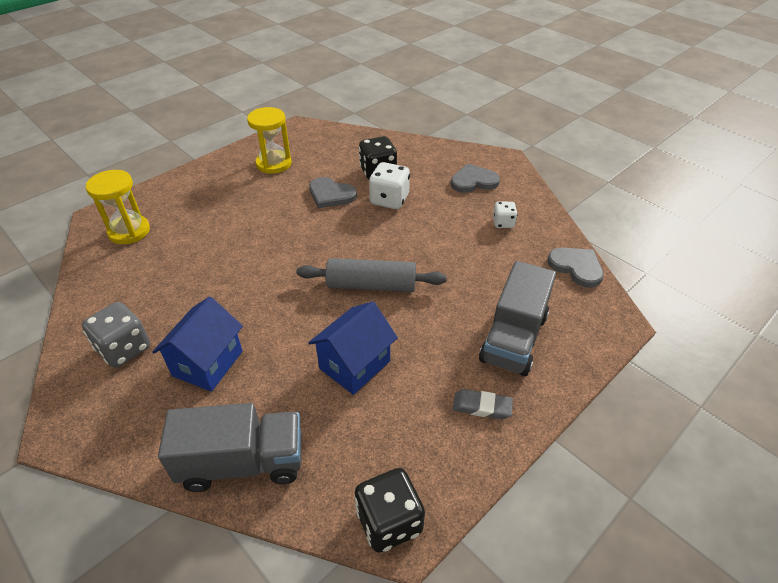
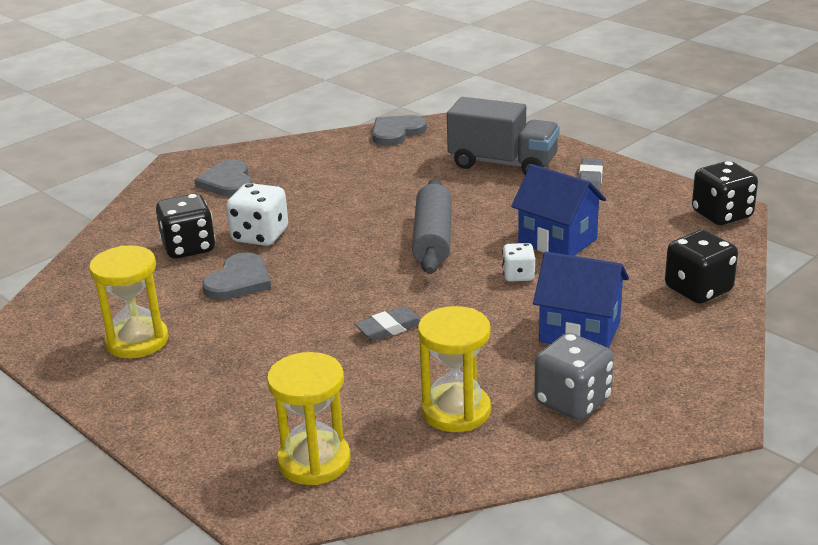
camera: 90 degrees left, 15 degrees down
grey truck [158,403,302,492] -> black dice [665,230,738,304]
white dice [493,202,518,228] -> white dice moved to [502,243,535,282]
none -> grey eraser [355,306,421,341]
none -> yellow hourglass [418,306,491,432]

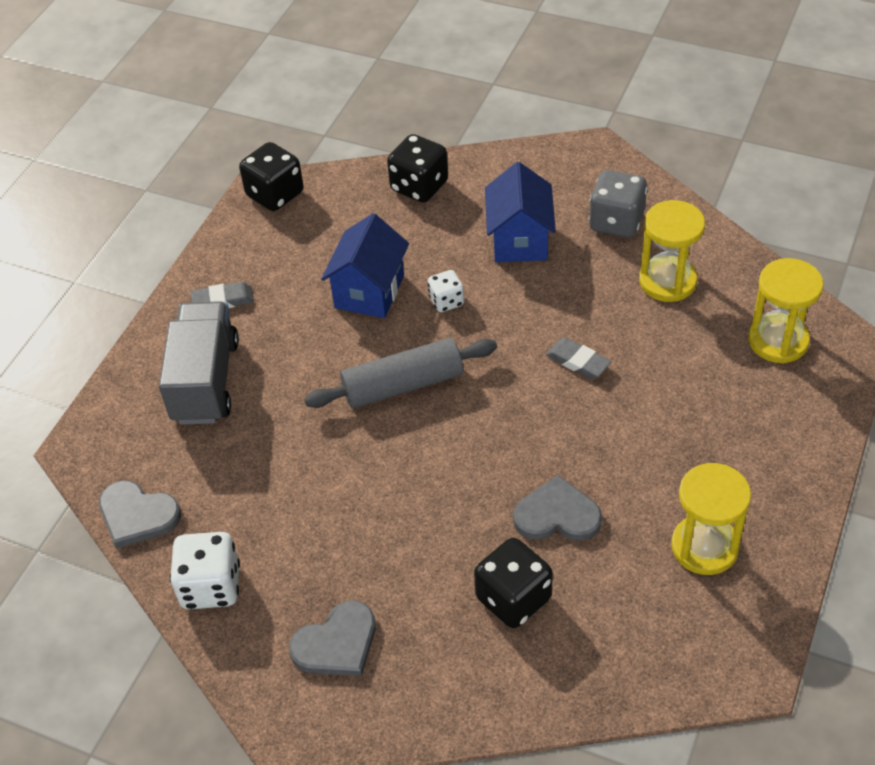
camera: 110 degrees left, 20 degrees up
white dice [226,183,288,246] -> white dice moved to [170,532,240,609]

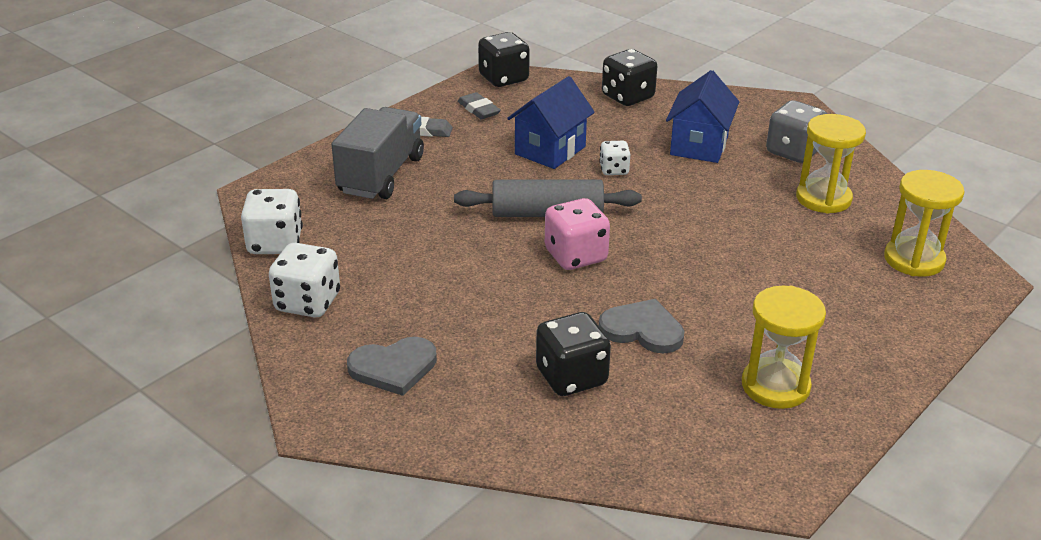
camera: 15 degrees right, 15 degrees down
grey heart [99,480,181,549] -> white dice [241,189,303,254]
grey eraser [546,337,611,379] -> grey eraser moved to [457,92,501,119]
none -> pink dice [545,198,610,270]

